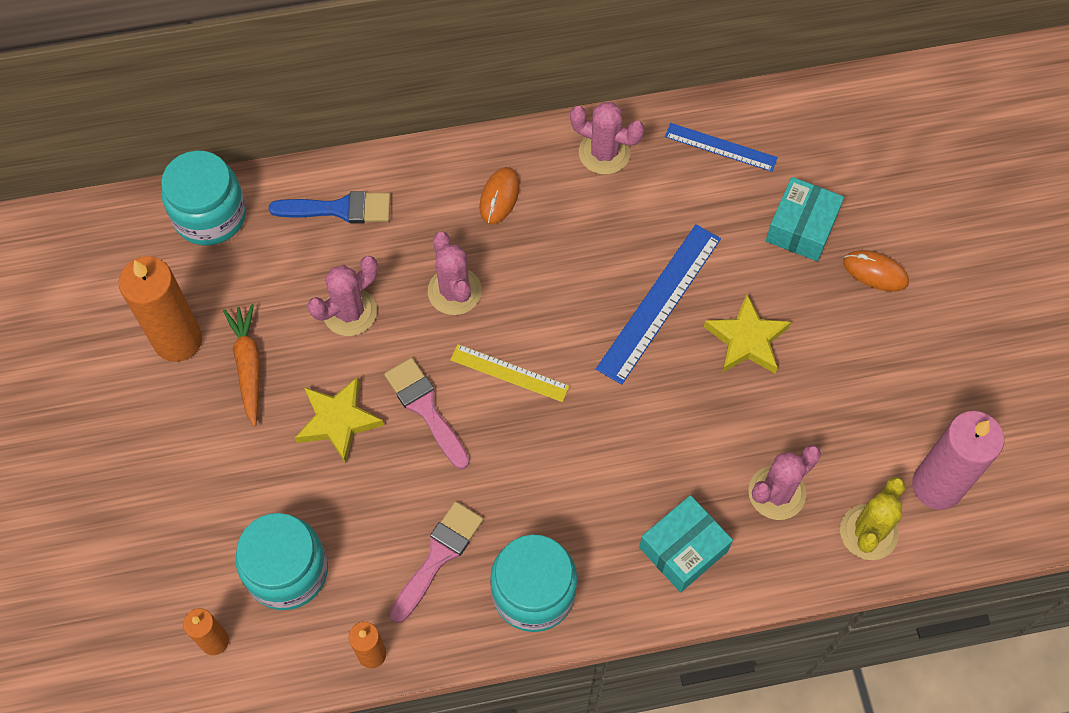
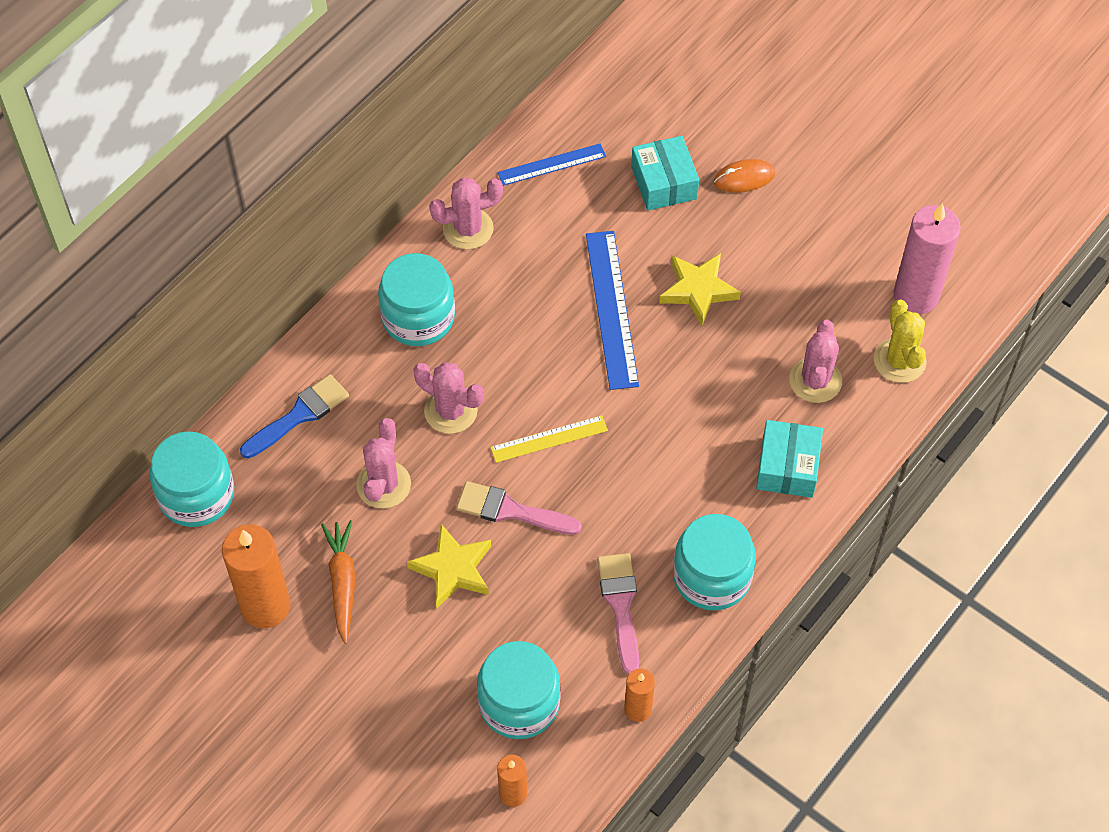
camera: 40 degrees left, 5 degrees down
orange carrot [223,304,261,427] -> orange carrot turned 45 degrees clockwise [321,520,356,644]
orange mouse [480,167,520,224] -> turquoise jar [378,253,455,346]

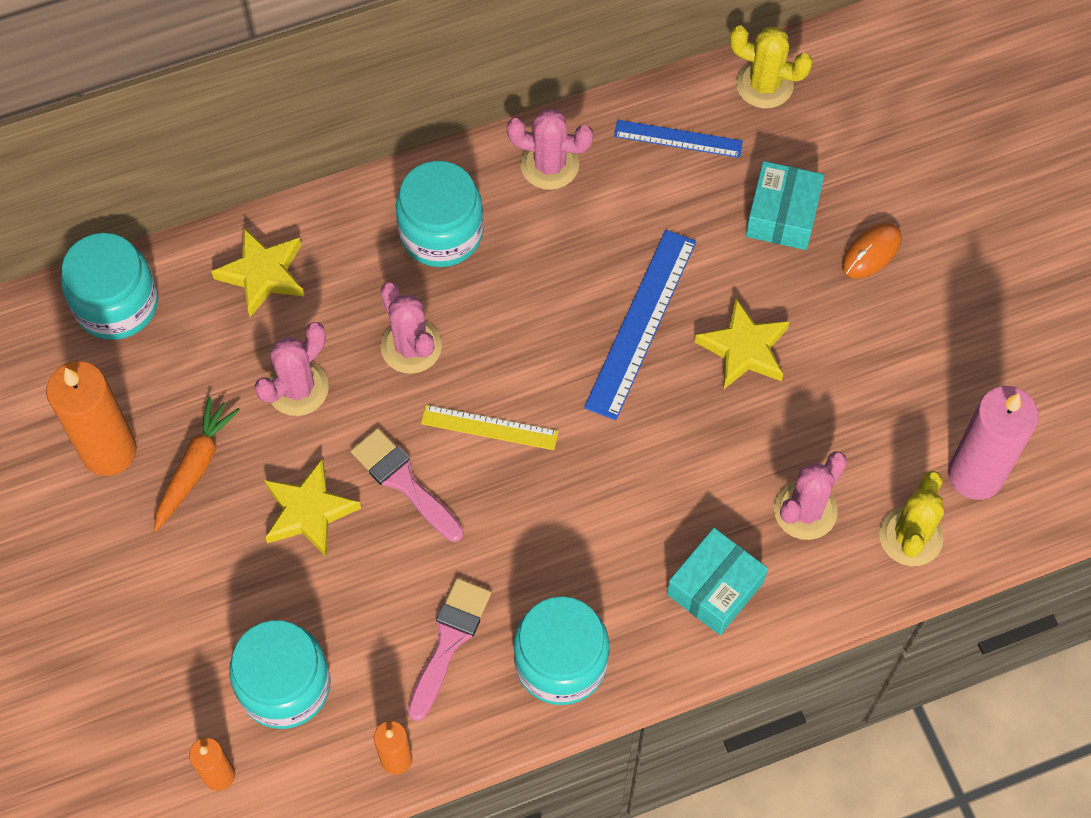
camera: 30 degrees right, 5 degrees up
blue brush [240,374,349,459] -> yellow star [211,228,305,317]
orange mouse [714,159,775,193] -> orange mouse turned 60 degrees counterclockwise [842,223,902,278]
none -> yellow cactus [730,26,813,108]

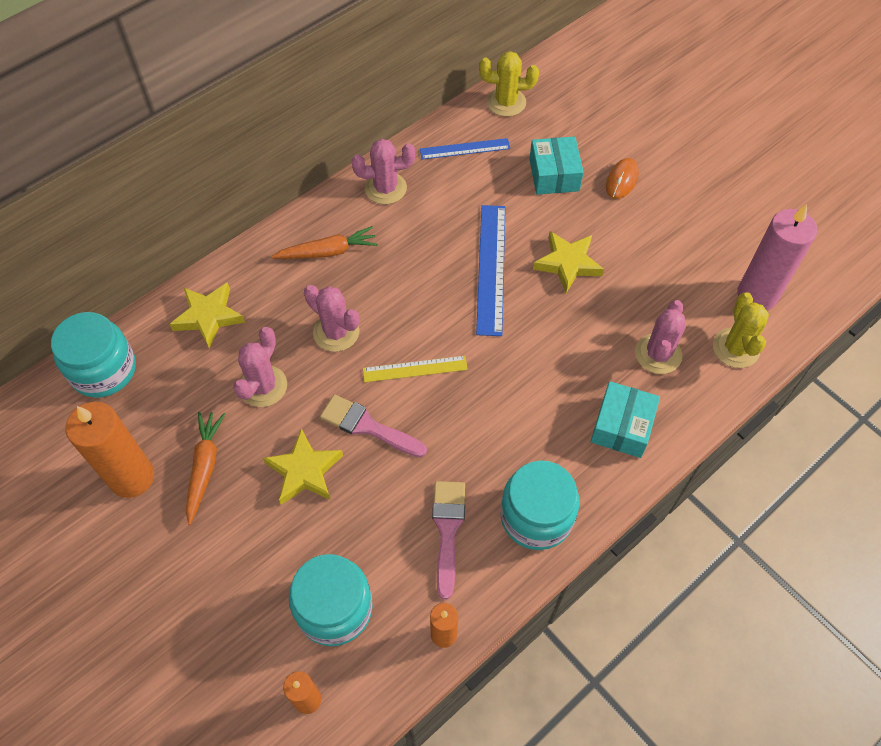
camera: 20 degrees left, 5 degrees down
turquoise jar [396,161,484,267] -> orange carrot [271,226,378,259]

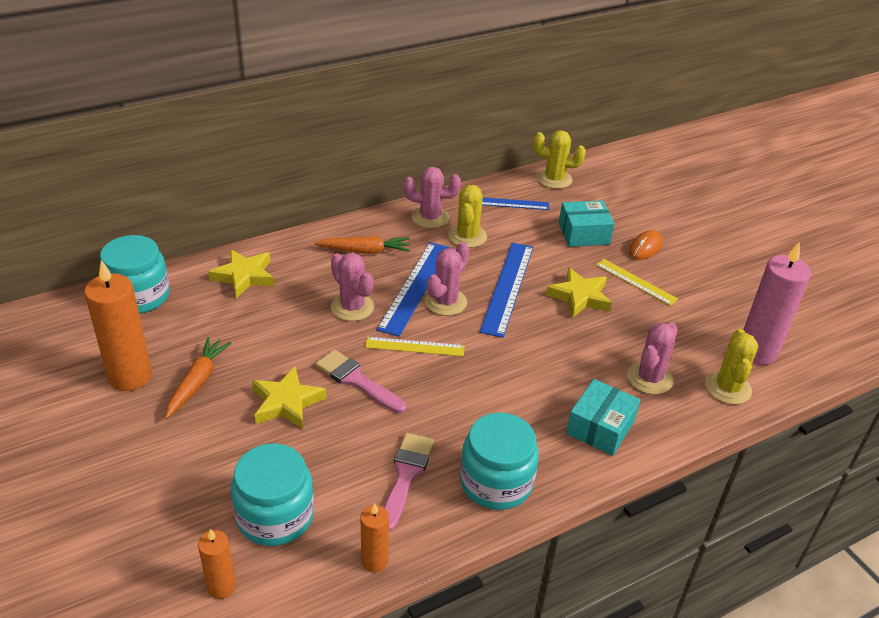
camera: 10 degrees right, 20 degrees down
pink cactus [233,327,287,407] -> pink cactus moved to [425,242,469,316]
turquoise box [529,136,584,195] -> turquoise box turned 75 degrees clockwise [559,200,614,247]
none -> blue ruler [377,242,450,336]
none -> yellow cactus [448,185,487,248]
none -> yellow ruler [596,259,678,306]

